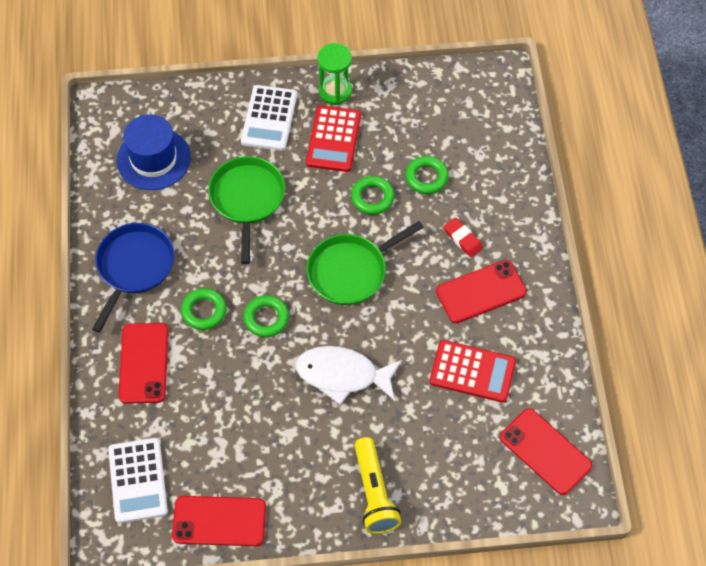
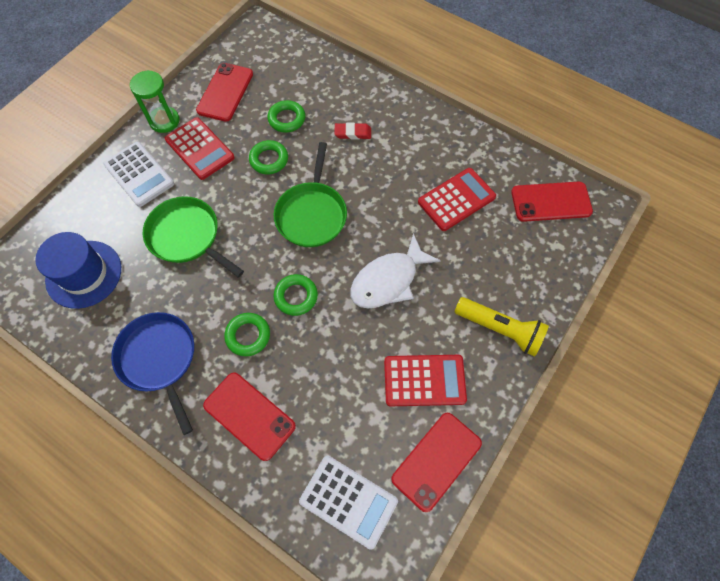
camera: 50 degrees left, 5 degrees up
red phone [436,260,527,323] -> red phone moved to [196,63,253,122]
none -> red calculator [384,355,467,406]

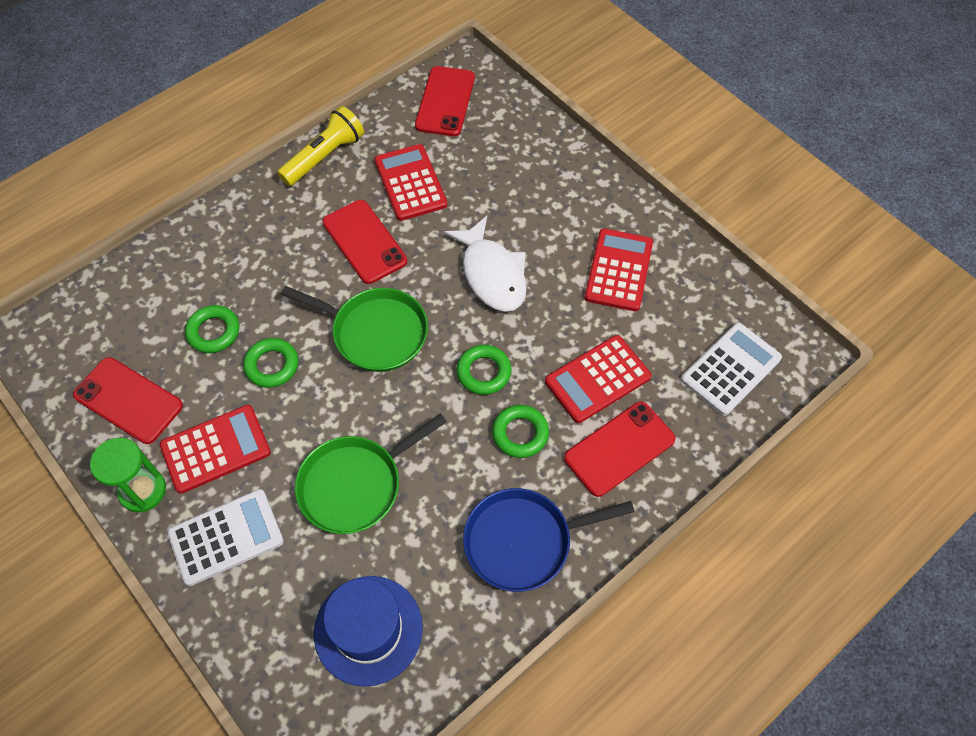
camera: 75 degrees left, 5 degrees down
red eraser [334,123,371,139] -> none
red phone [391,413,482,512] -> red phone moved to [322,200,407,284]
yellow flashlight [455,297,549,357] -> yellow flashlight moved to [277,106,364,186]
none -> red calculator [545,335,652,423]

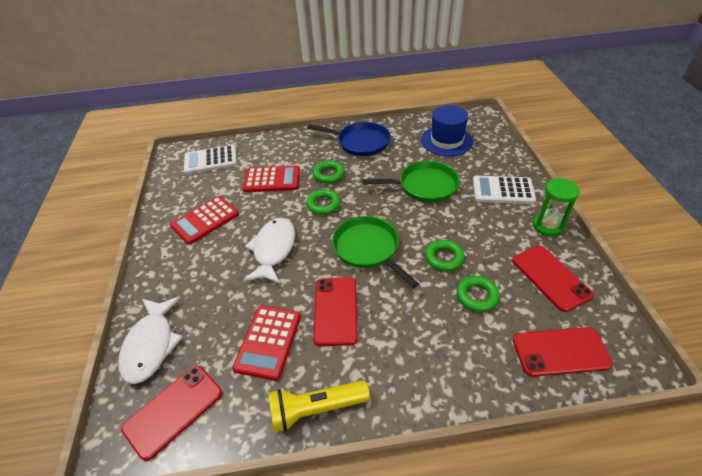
camera: 145 degrees left, 15 degrees down
red calculator [160,405,271,494] -> none
red phone [564,402,676,497] -> red phone moved to [513,327,613,377]
none -> white fish [118,296,183,384]

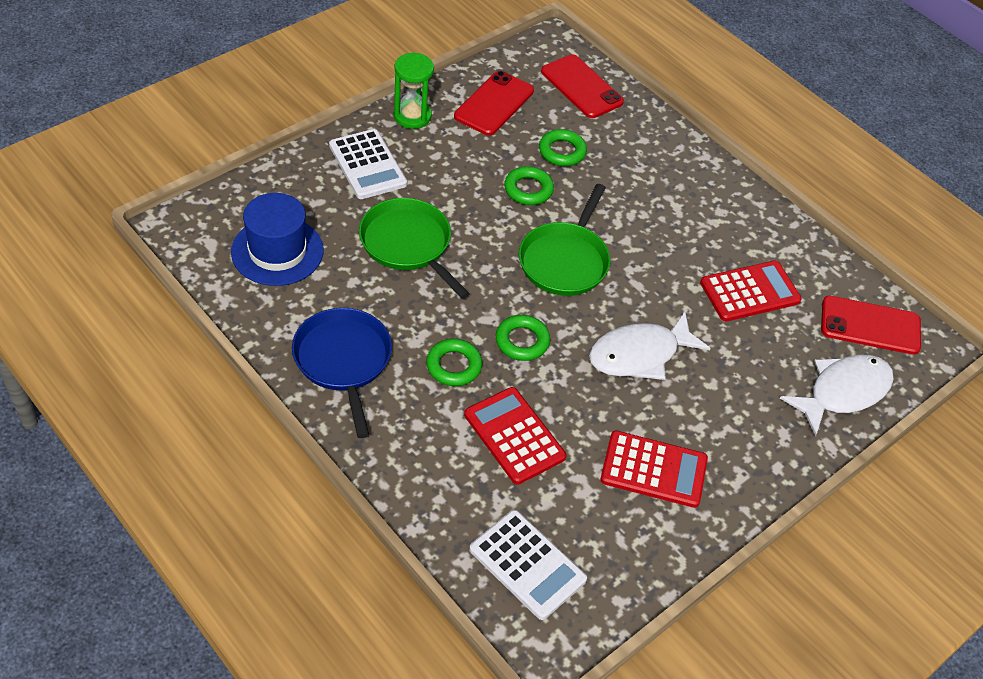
camera: 130 degrees left, 5 degrees up
yellow flashlight [269,380,370,433] -> none
red phone [313,277,358,346] -> none

